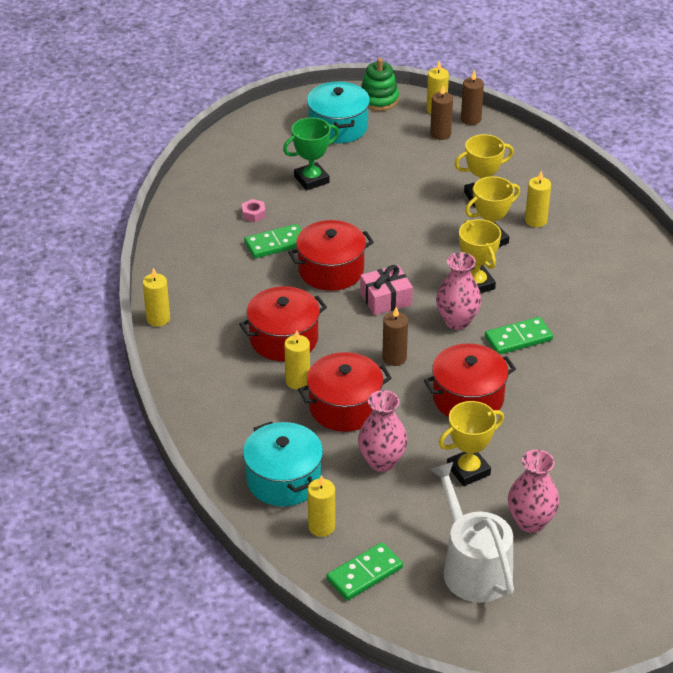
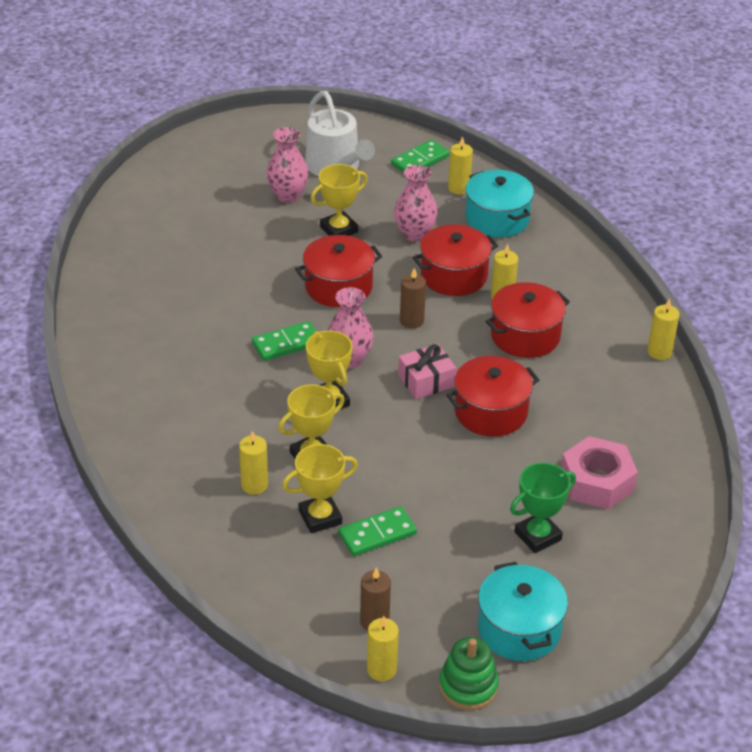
camera: 175 degrees right, 0 degrees up
pink nut [242,199,266,222] -> pink nut [561,436,638,510], size x2.39
green domino [244,224,302,258] -> green domino moved to [338,506,417,556]
brown candle [461,70,484,125] -> none

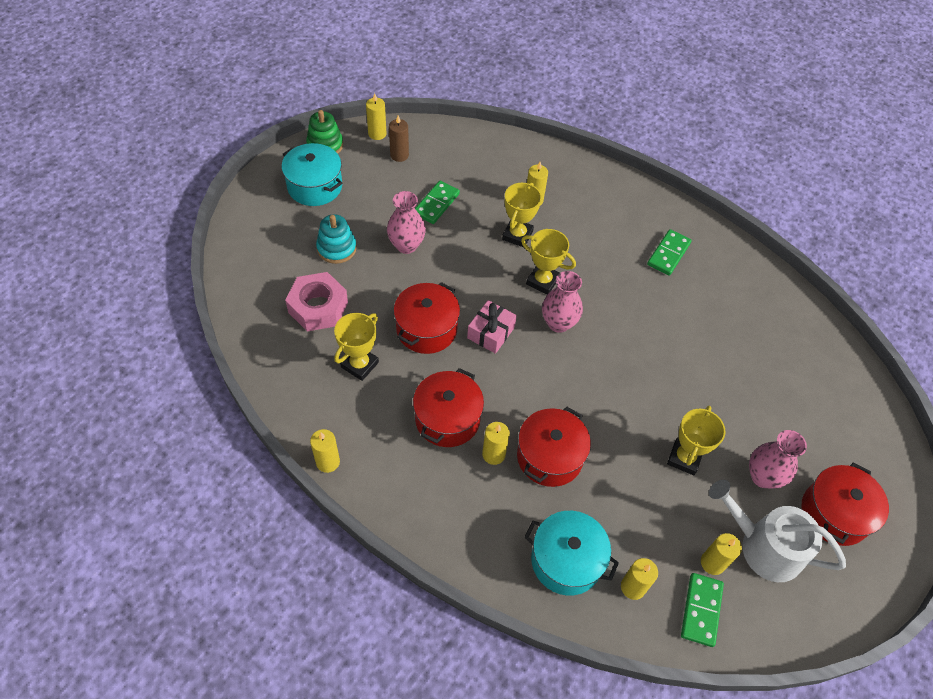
camera: 145 degrees right, 15 degrees up
green domino [252,321,316,361] -> green domino moved to [647,229,692,276]
yellow trophy [282,444,358,533] -> yellow trophy moved to [334,313,379,381]
red pot [295,235,383,307] -> red pot moved to [801,462,889,546]
pink vase [394,165,438,242] -> pink vase moved to [387,191,426,254]
brown candle [400,268,426,329] -> none
green trophy [510,463,576,553] -> turquoise stacking toy [316,215,357,264]
none -> yellow candle [701,533,742,575]

